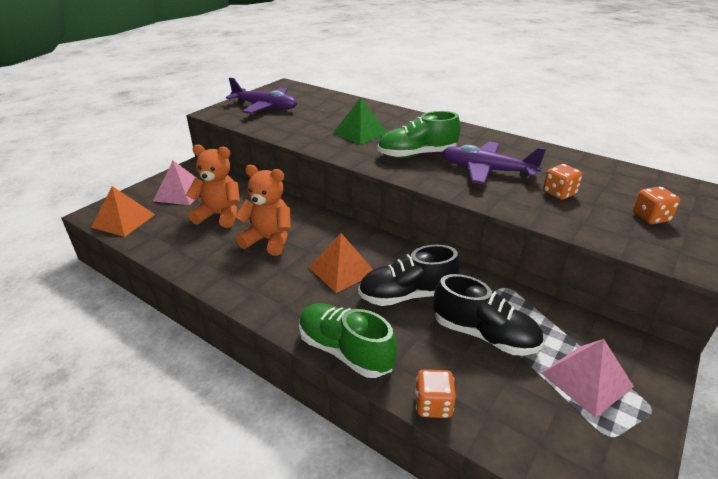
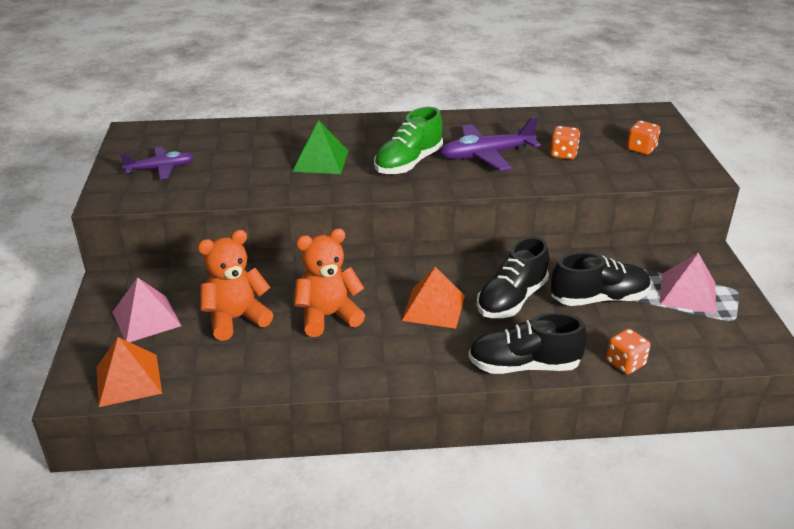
camera: 40 degrees left, 0 degrees up
purple plane [226,78,297,114] -> purple plane [120,147,194,180], size x0.66
green shoe [299,303,397,378] -> black shoe [468,313,587,374]

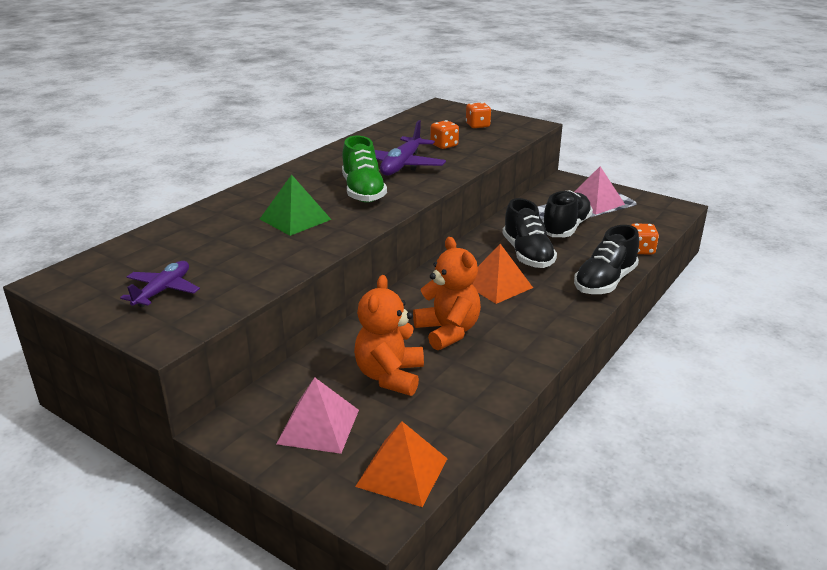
camera: 50 degrees left, 5 degrees down
orange teddy bear [294,228,365,337] -> orange teddy bear turned 135 degrees clockwise [413,237,481,350]

